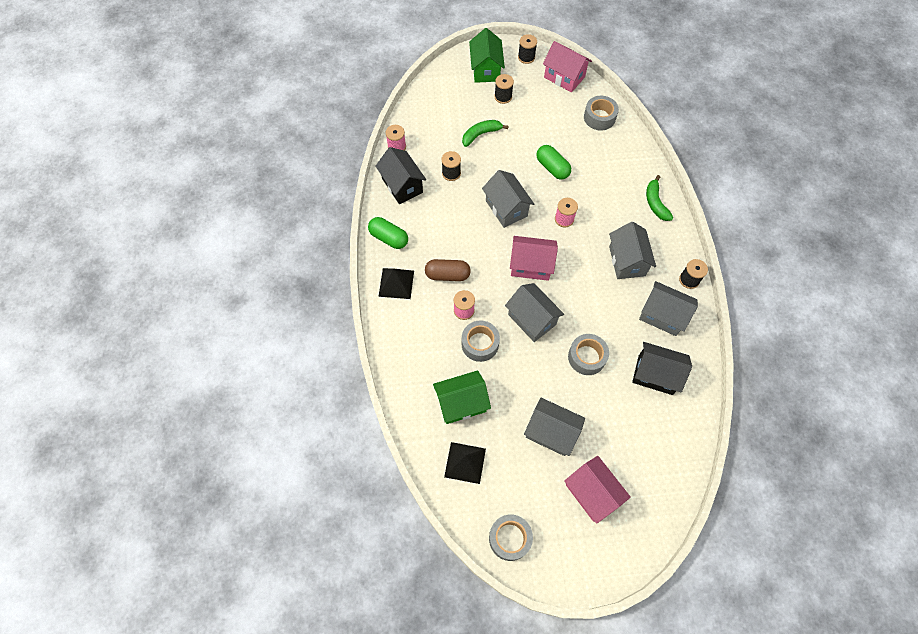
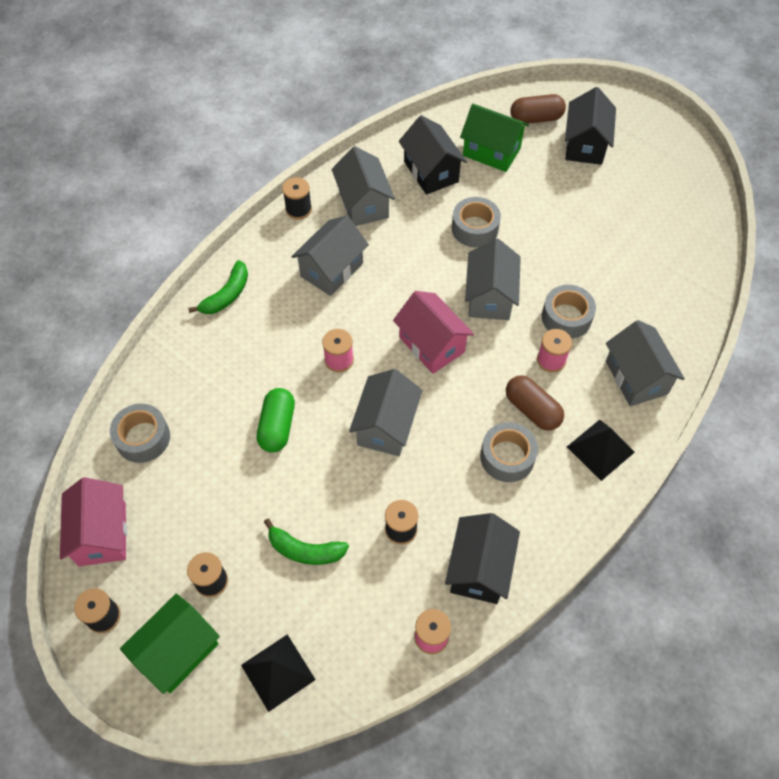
camera: 135 degrees left, 5 degrees down
green capsule [368,217,408,249] -> none
green house [433,370,491,424] -> green house moved to [460,104,529,172]
black pyramid [444,442,486,484] -> black pyramid moved to [241,634,316,712]
grey tape [489,514,533,561] -> grey tape moved to [480,422,538,482]
grey house [524,398,585,456] -> grey house moved to [606,320,685,406]
pink house [564,456,631,524] -> black house [565,87,616,165]
none -> brown capsule [510,94,566,124]

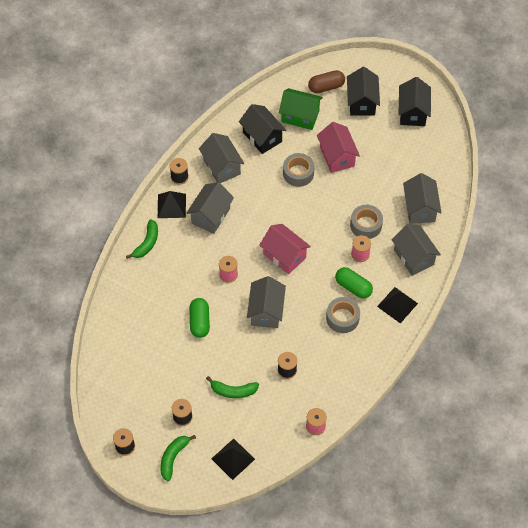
camera: 10 degrees left, 0 degrees up
pink house [60,477,127,566] -> pink house moved to [317,122,360,173]
grey tape [110,404,170,463] -> none
green house [120,594,220,694] -> green banana [160,435,196,481]
black house [445,513,520,604] -> black house moved to [398,77,431,126]
grey house [465,238,521,320] -> grey house moved to [403,173,441,224]
brown capsule [506,375,564,431] -> green capsule [335,267,373,299]
none -> black pyramid [158,191,186,218]

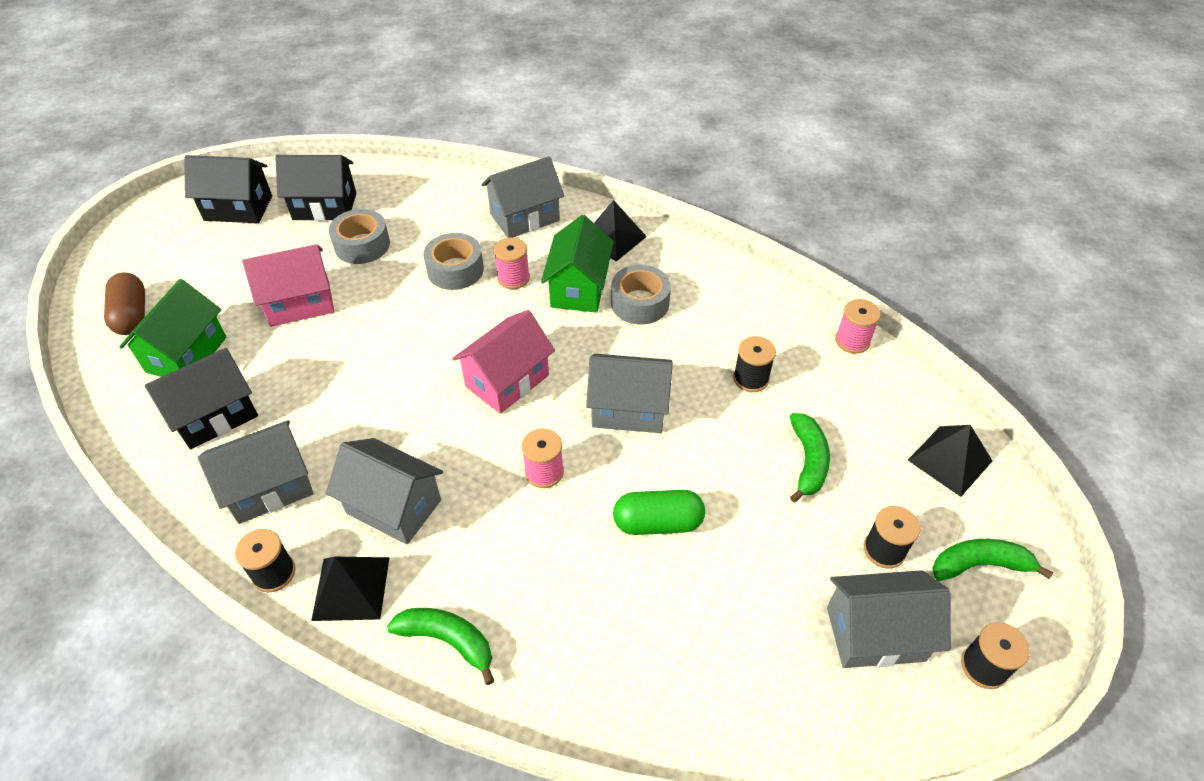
camera: 90 degrees left, 10 degrees down
green banana [160,435,196,481] -> green banana turned 150 degrees clockwise [933,539,1053,581]
grey tape [283,153,314,187] -> grey tape moved to [329,209,390,264]
green capsule [335,267,373,299] -> green house [541,215,614,313]
black house [347,67,380,115] -> black house moved to [275,155,356,221]
grey house [403,173,441,224] -> grey house moved to [827,570,951,668]

